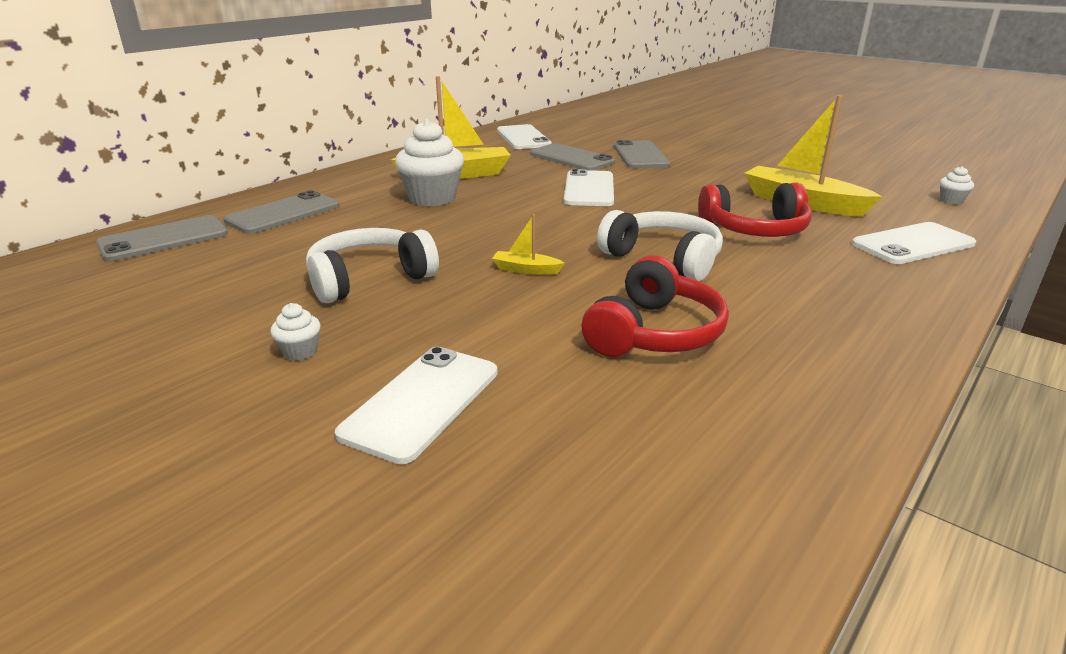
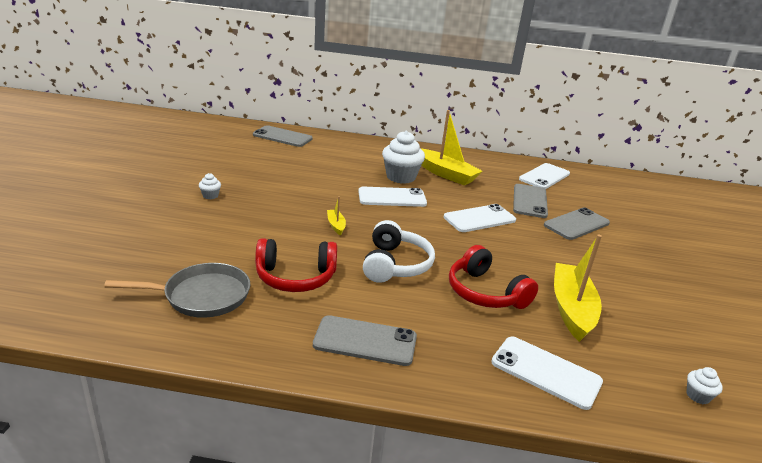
camera: 55 degrees right, 0 degrees up
grey phone [223,191,339,234] -> grey phone moved to [313,315,417,366]
white headphones [306,228,439,303] -> none
white phone [335,347,498,464] -> white phone moved to [358,187,427,207]
none -> grey pan [104,263,250,318]

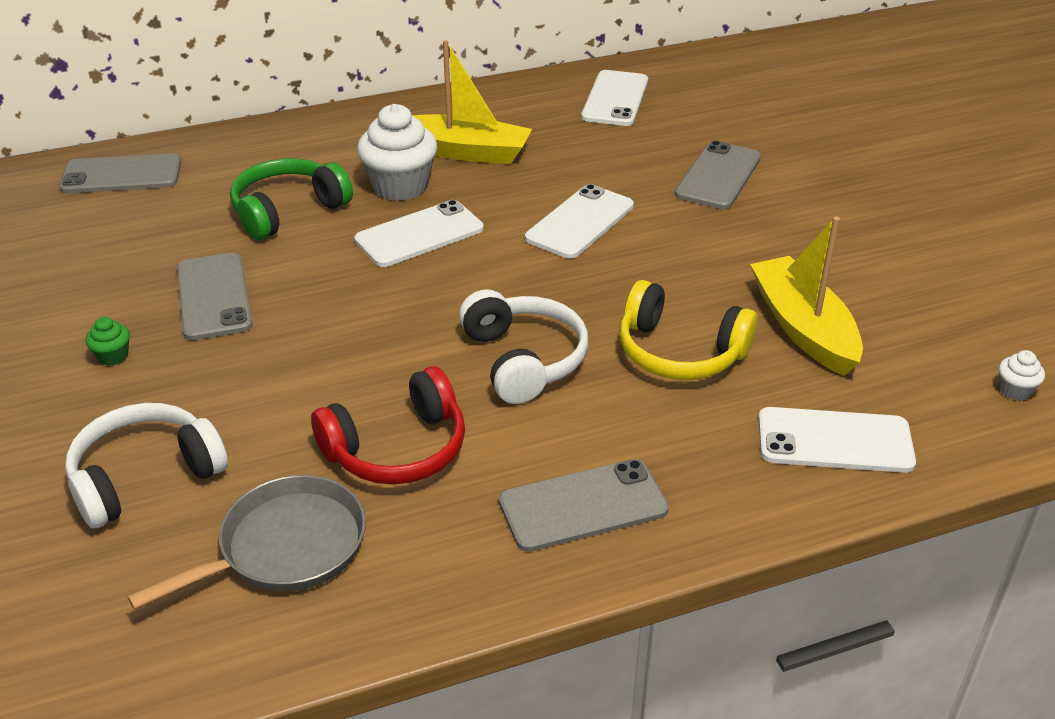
camera: 25 degrees left, 10 degrees up
white cupcake [199,173,221,199] -> green cupcake [86,317,130,366]
yellow boat [327,196,346,236] -> none
red headphones [449,245,538,309] -> yellow headphones [620,280,758,380]
grey phone [513,184,548,218] -> grey phone moved to [177,253,253,340]
none -> white headphones [65,403,228,528]
none -> green headphones [230,158,353,240]

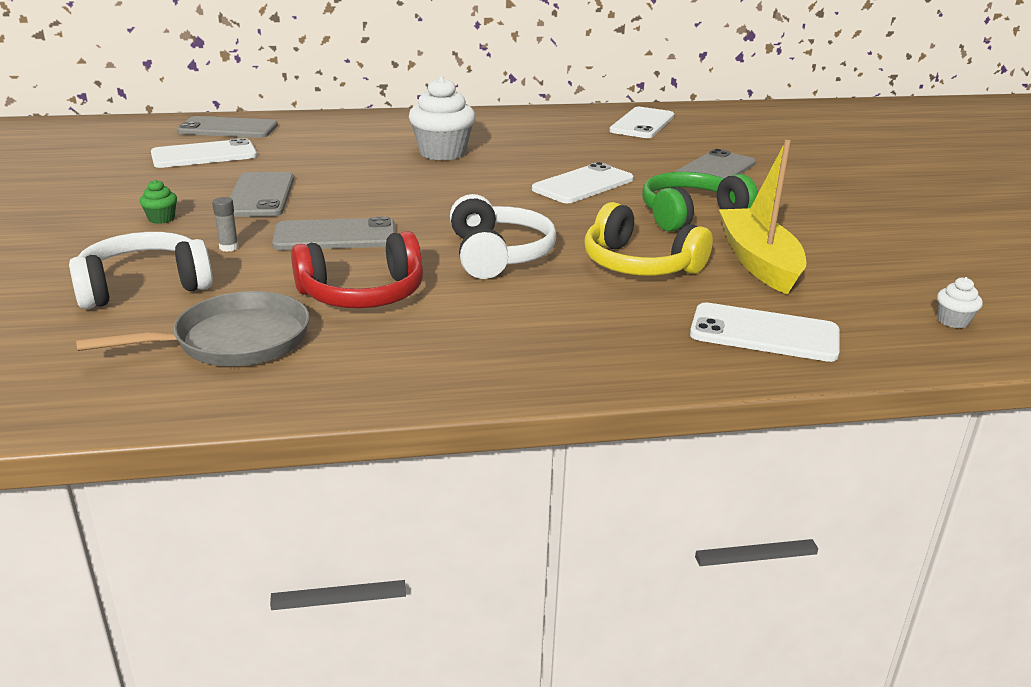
camera: 10 degrees right, 10 degrees down
green headphones [230,158,353,240] -> green headphones moved to [642,172,758,232]
white phone [354,200,484,267] -> white phone moved to [151,138,257,168]
yellow boat [412,40,532,164] -> none
grey phone [499,459,669,552] -> grey phone moved to [272,217,395,250]
none -> grey glue stick [212,197,239,252]

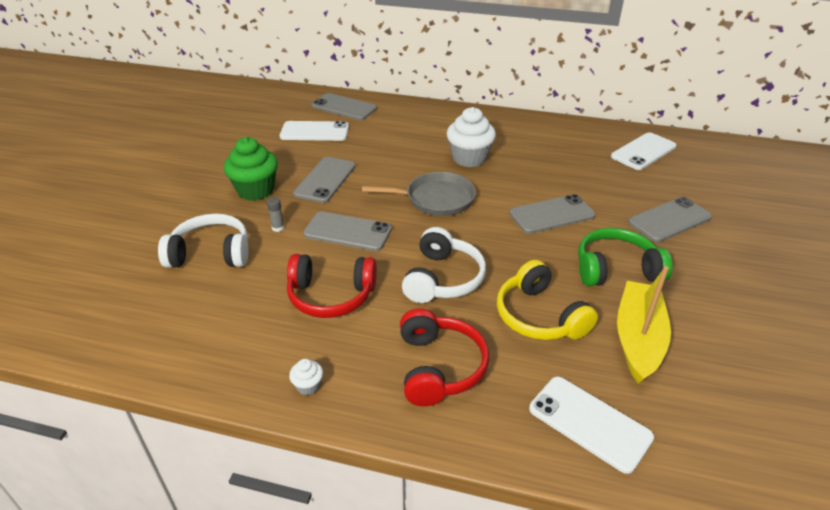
camera: 25 degrees right, 10 degrees up
grey pan [76,291,309,366] -> grey pan moved to [362,172,476,216]
green cupcake [139,180,177,224] -> green cupcake [224,137,278,201], size x2.23
white phone [532,162,634,203] -> grey phone [509,194,596,234]
white cupcake [937,277,983,328] -> white cupcake moved to [289,359,323,395]
none -> red headphones [400,308,489,406]

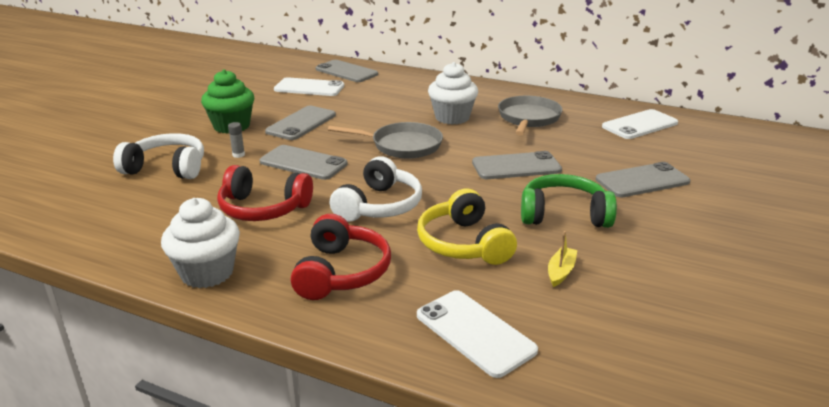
camera: 10 degrees right, 10 degrees down
white cupcake [289,359,323,395] -> white cupcake [161,198,240,288], size x2.23
yellow boat [617,266,671,384] -> yellow boat [548,231,577,287], size x0.45
none -> grey pan [498,96,563,136]

